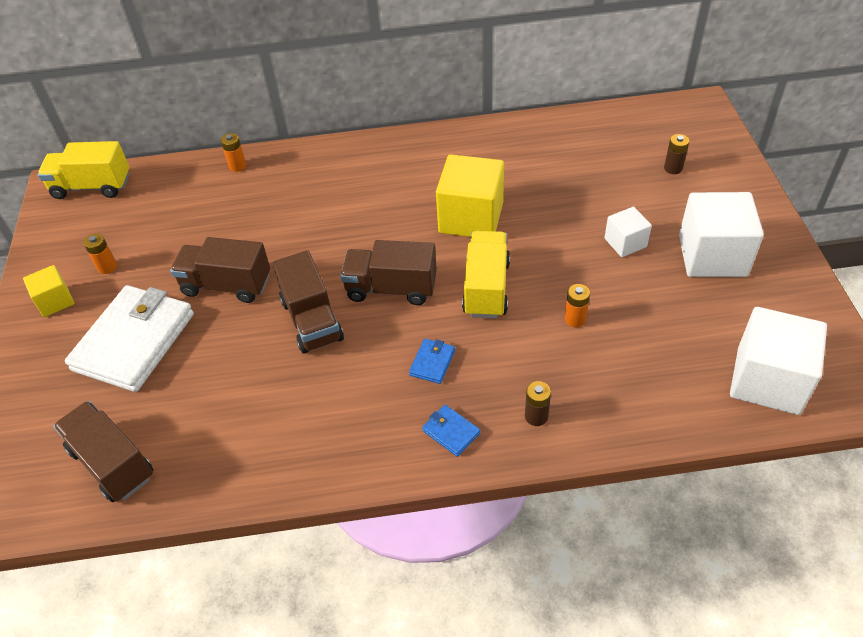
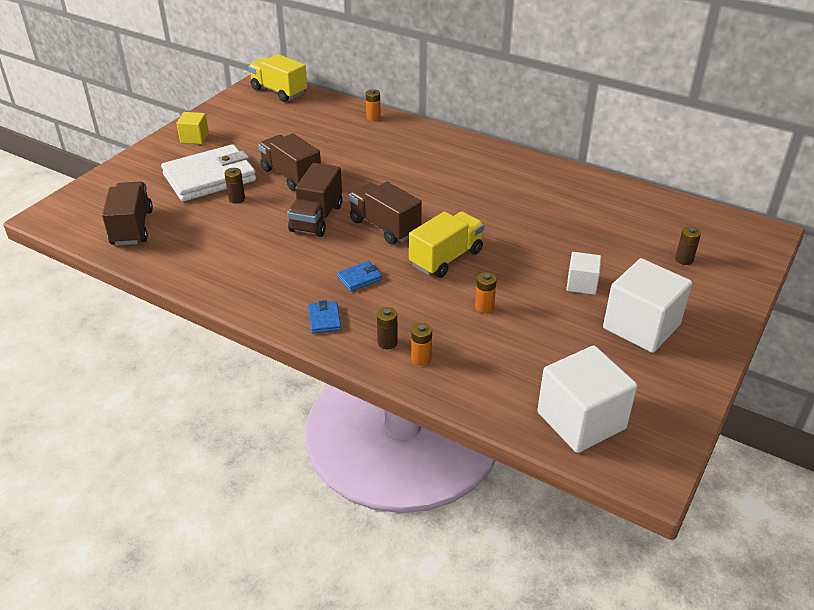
camera: 35 degrees right, 10 degrees down
orange battery [83,233,117,274] -> orange battery moved to [411,323,432,366]
yellow cube [436,154,504,237] -> none
none -> brown battery [224,168,245,204]

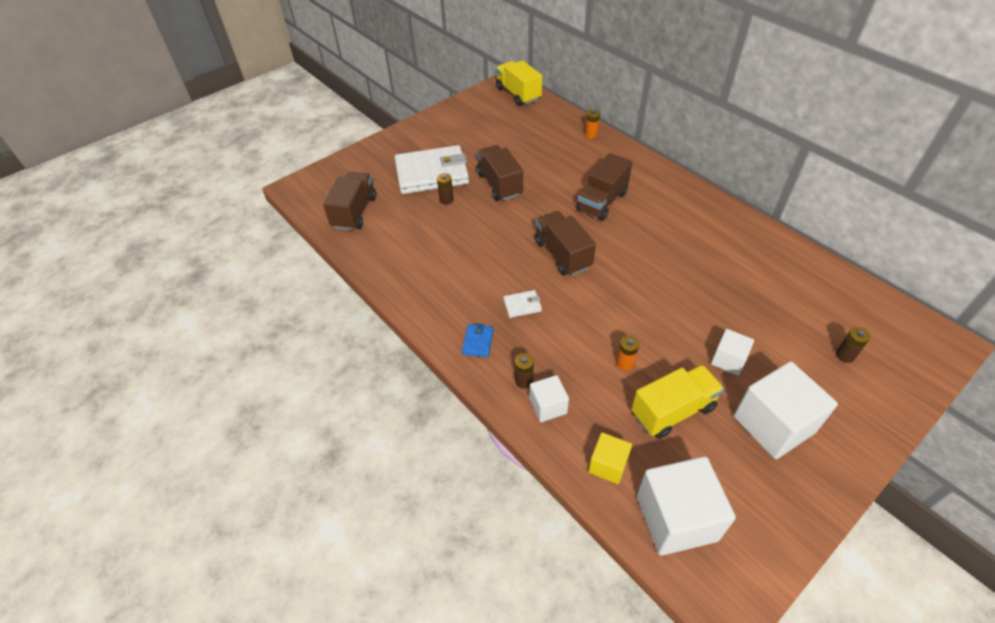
camera: 20 degrees right, 10 degrees up
yellow cube [176,112,209,144] -> yellow cube moved to [588,432,632,484]
brown truck [287,163,342,237] -> brown truck moved to [576,153,632,221]
blue wallet [337,261,382,291] -> white wallet [503,290,542,318]
yellow truck [409,211,484,278] -> yellow truck moved to [631,365,724,439]
orange battery [411,323,432,366] -> white cube [529,375,569,422]

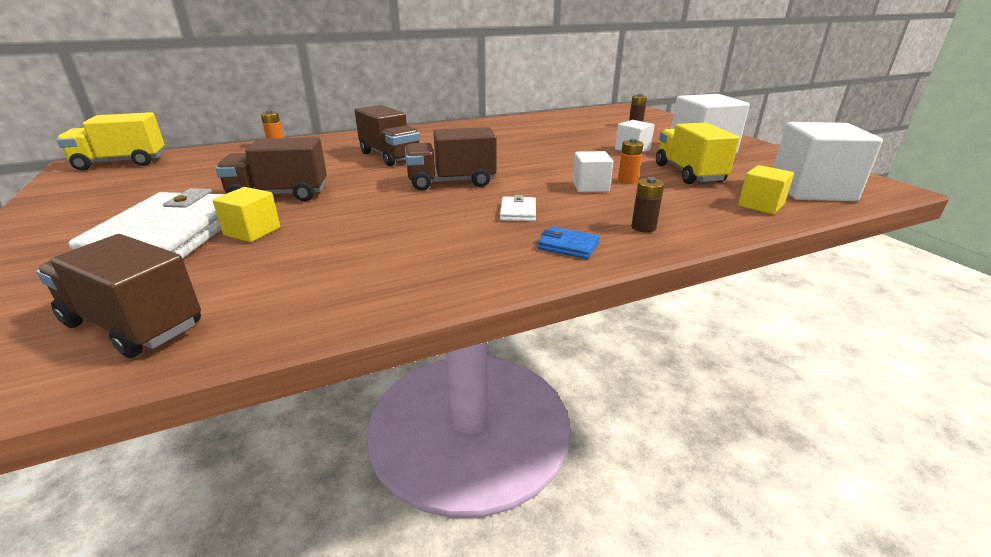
camera: 75 degrees left, 20 degrees down
brown battery [437,173,454,204] -> yellow cube [213,187,280,242]
white cube [529,375,569,422] -> white cube moved to [573,151,613,192]

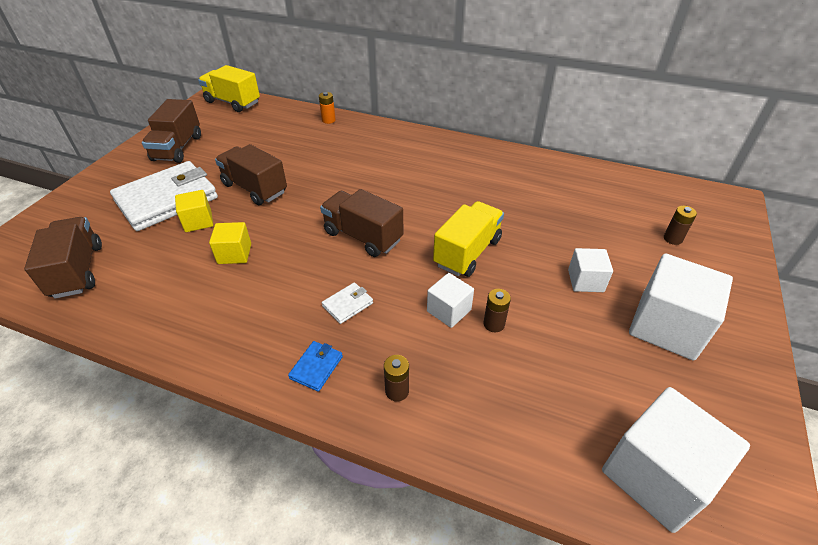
camera: 45 degrees right, 15 degrees up
brown truck [355,105,420,166] -> brown truck moved to [142,99,201,163]
blue wallet [537,226,600,259] -> blue wallet turned 45 degrees clockwise [288,341,343,392]
orange battery [618,139,644,184] -> brown battery [483,289,511,332]
yellow truck [656,122,739,184] -> yellow truck moved to [433,201,504,277]
yellow cube [738,165,794,214] -> yellow cube moved to [209,222,251,264]

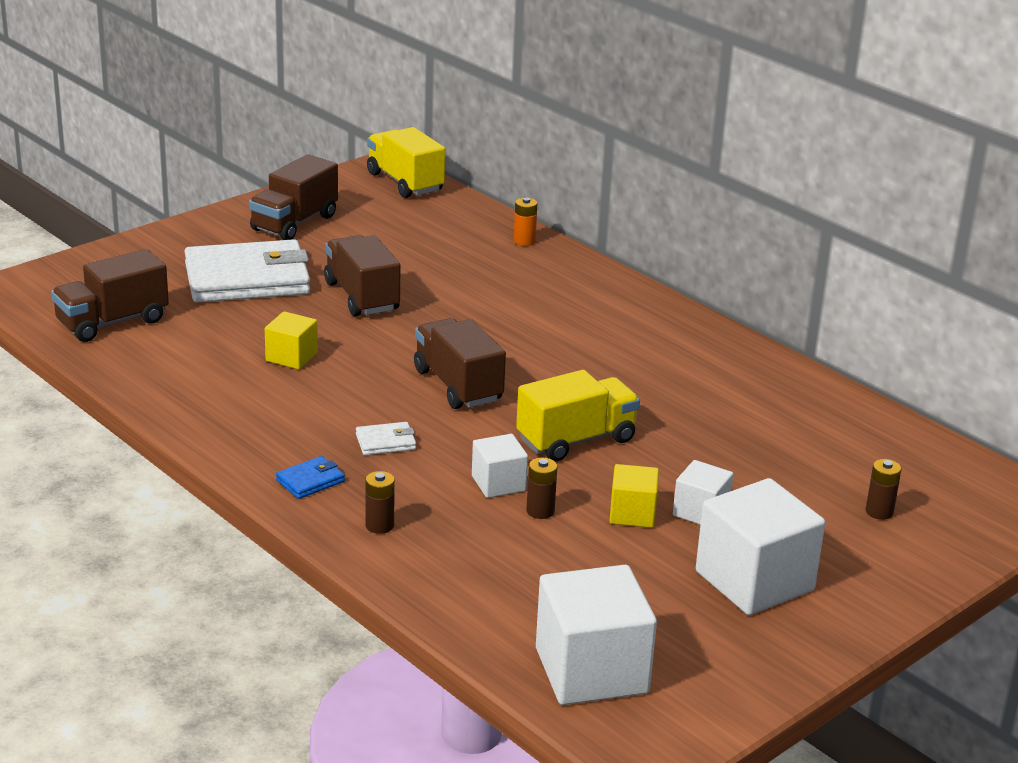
camera: 25 degrees right, 15 degrees down
brown truck [24,217,102,299] -> brown truck turned 135 degrees counterclockwise [51,249,169,342]
yellow cube [175,190,213,232] -> yellow cube moved to [610,464,659,528]

